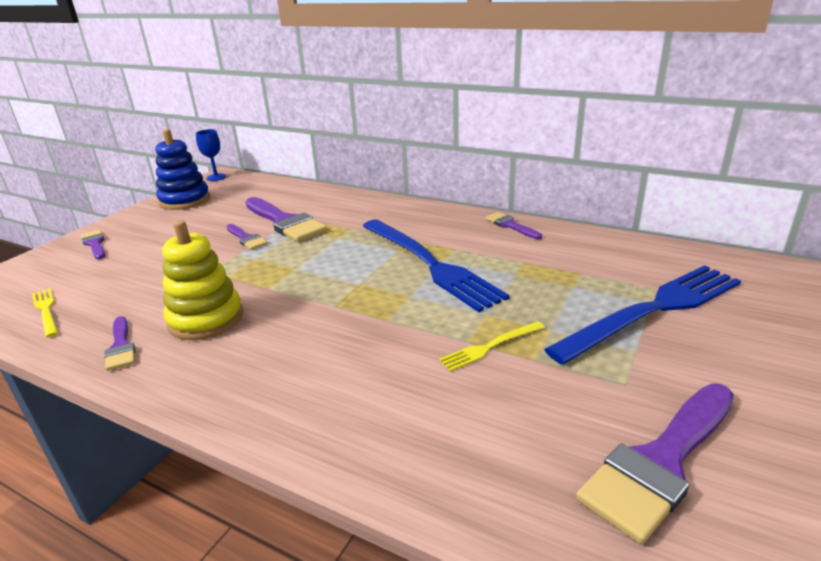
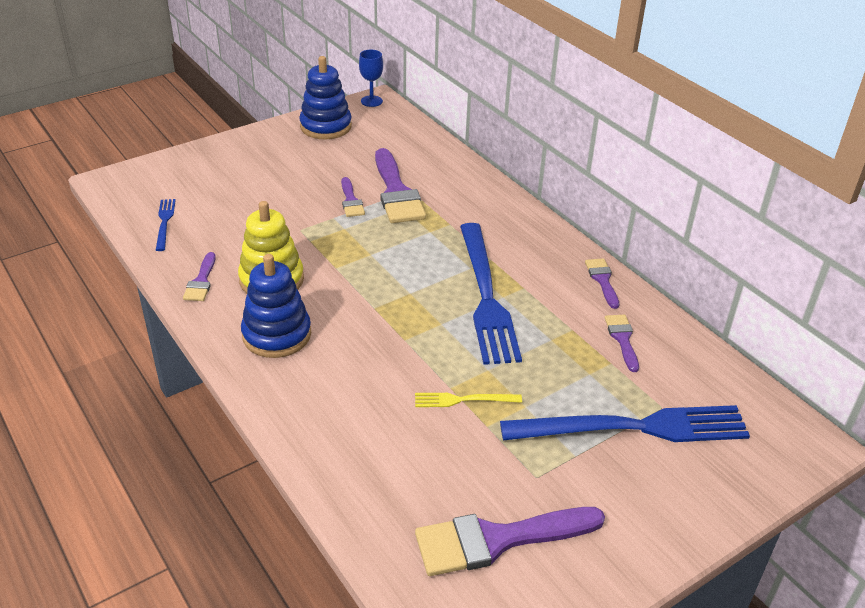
camera: 25 degrees right, 10 degrees up
yellow fork [32,288,58,338] -> blue fork [156,199,176,251]
purple brush [81,230,105,259] -> purple brush moved to [605,315,639,372]
none -> blue stacking toy [241,254,311,358]

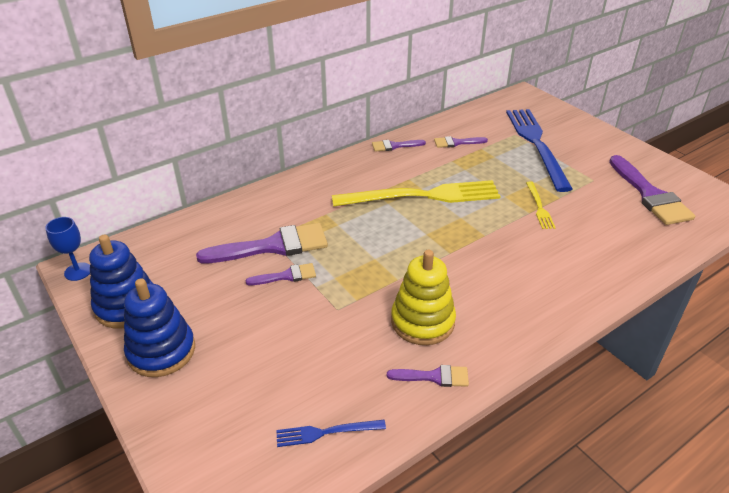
camera: 90 degrees left, 0 degrees up
blue stacking toy [241,254,311,358] -> blue stacking toy moved to [124,278,195,377]
blue fork [460,223,522,365] -> yellow fork [332,180,501,207]

